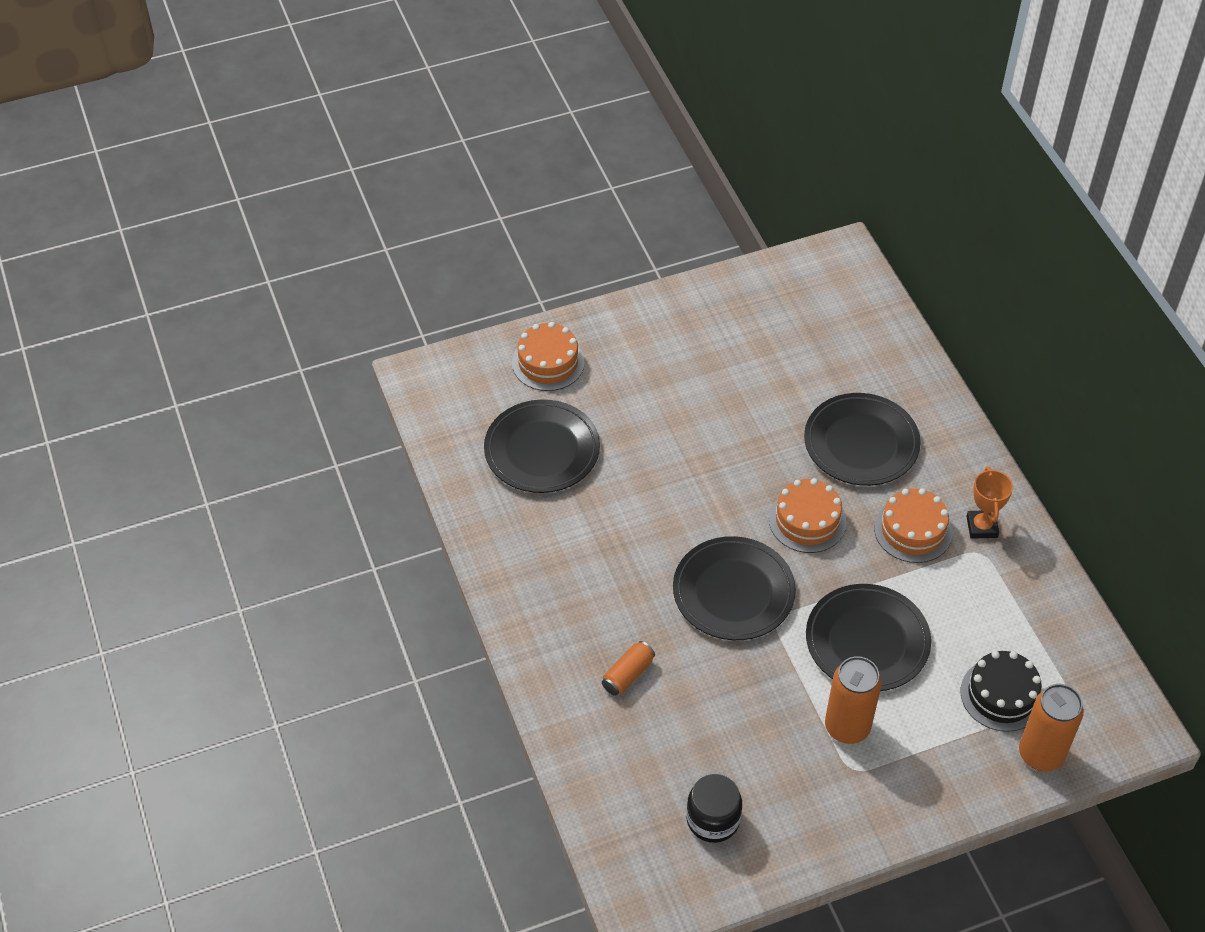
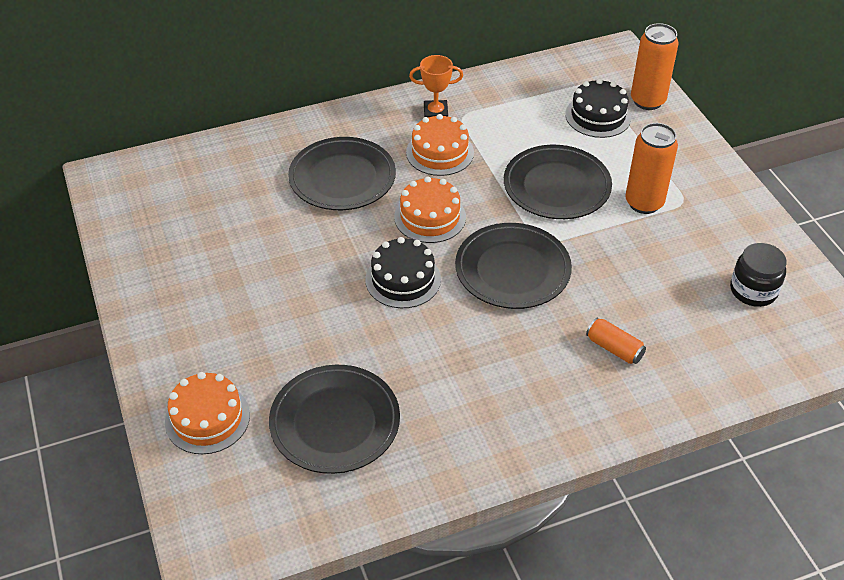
camera: 90 degrees left, 5 degrees down
none -> black cake [365,237,441,308]

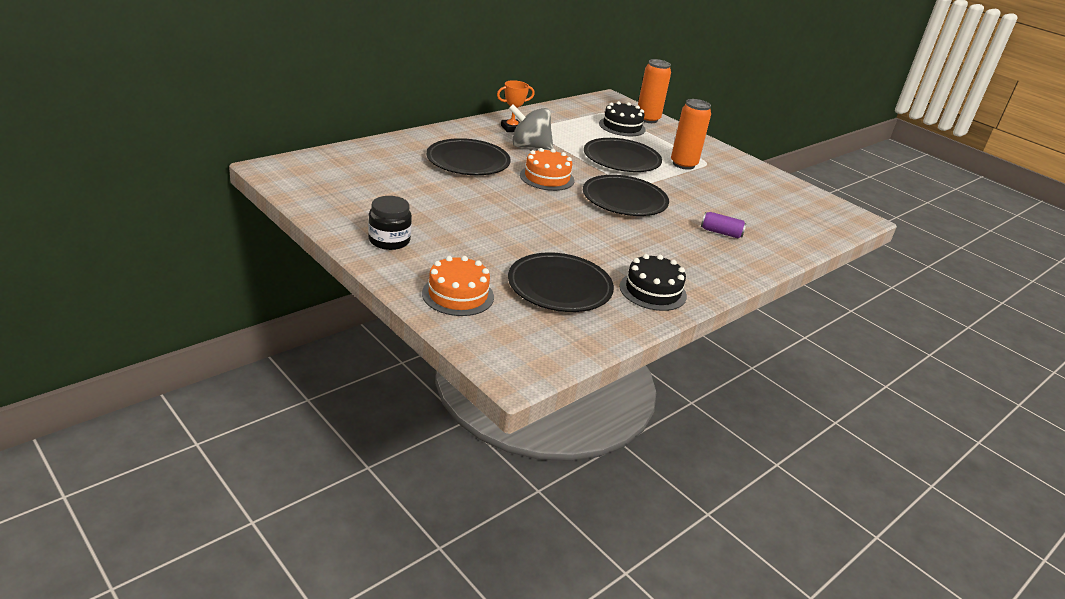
camera: 25 degrees left, 15 degrees down
black cake [365,237,441,308] -> black cake moved to [619,254,687,311]
orange cake [406,114,474,176] -> grey spinning top [509,104,554,150]
orange can [586,318,646,364] -> purple can [701,212,747,238]
black jar [730,243,787,307] -> black jar moved to [368,196,412,250]

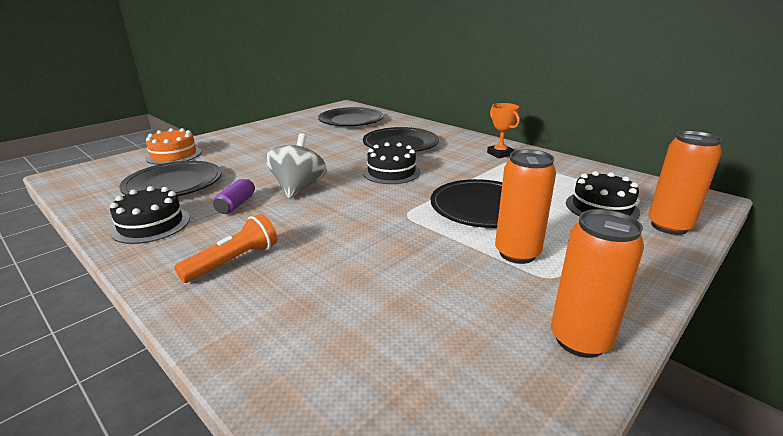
camera: 90 degrees right, 5 degrees down
black jar [368,196,412,250] -> none
grey spinning top [509,104,554,150] -> grey spinning top moved to [266,133,327,199]
orange cake [520,148,574,191] -> black cake [363,142,420,184]
black plate [583,175,669,216] -> black plate moved to [318,107,384,126]
purple can [701,212,747,238] -> purple can moved to [213,178,255,214]
none -> orange flashlight [174,214,277,283]
none -> orange can [551,209,644,358]

